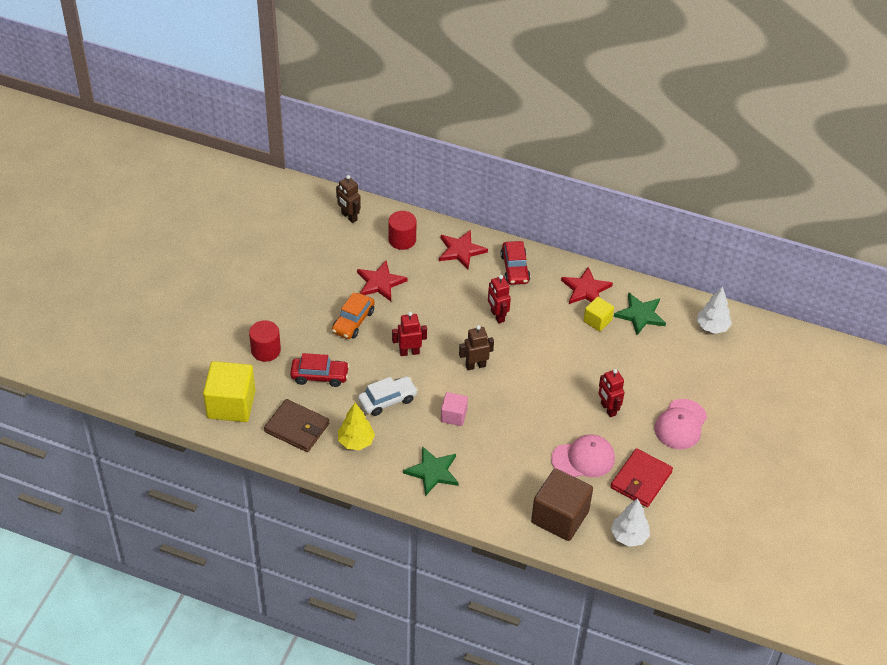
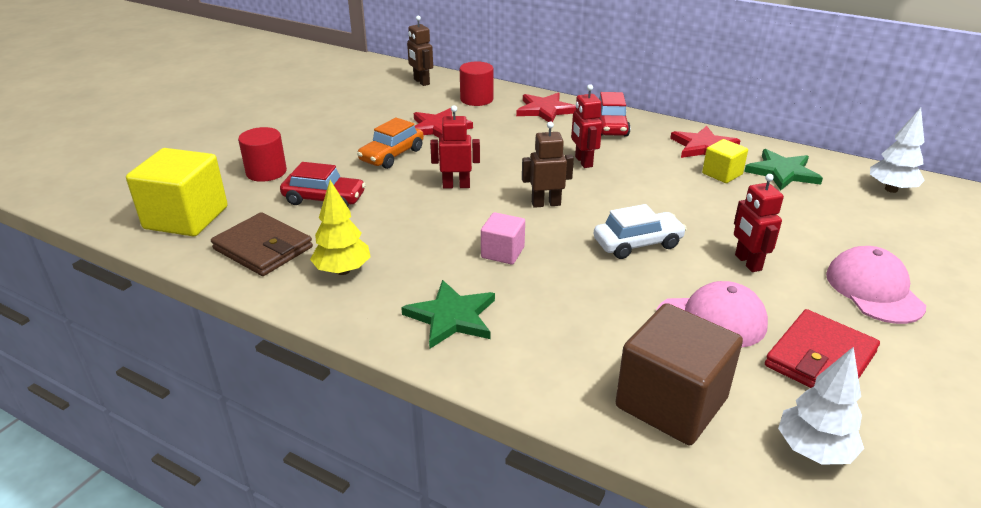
camera: 10 degrees right, 15 degrees down
white car [358,376,418,416] -> white car moved to [594,204,687,259]
pink cap [655,399,707,449] -> pink cap turned 135 degrees clockwise [826,246,926,324]

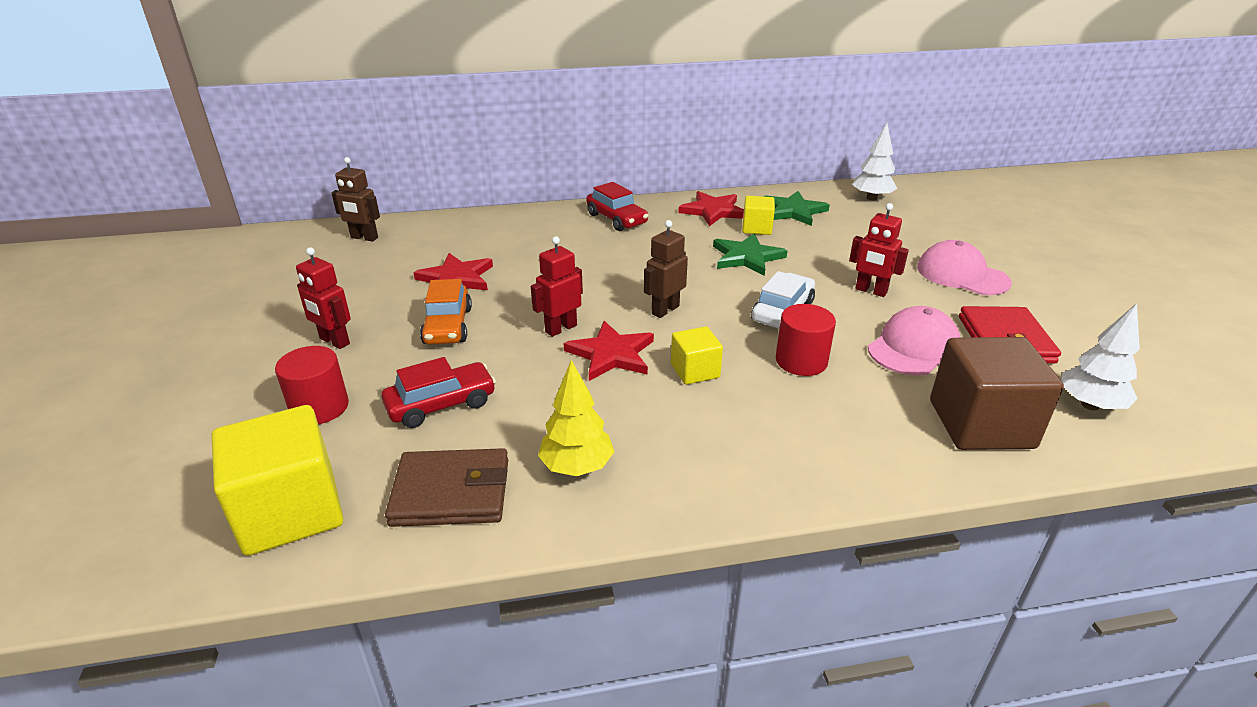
camera: 40 degrees left, 0 degrees up
green star [401,280,495,349] -> green star moved to [713,233,788,276]
red cylinder [460,61,494,106] -> red cylinder moved to [776,304,836,376]
pink cube [481,212,525,265] -> yellow cube [671,326,723,385]
red star [516,93,576,122] -> red star moved to [564,321,654,381]
red robot [571,84,602,168] -> red robot moved to [296,247,351,349]

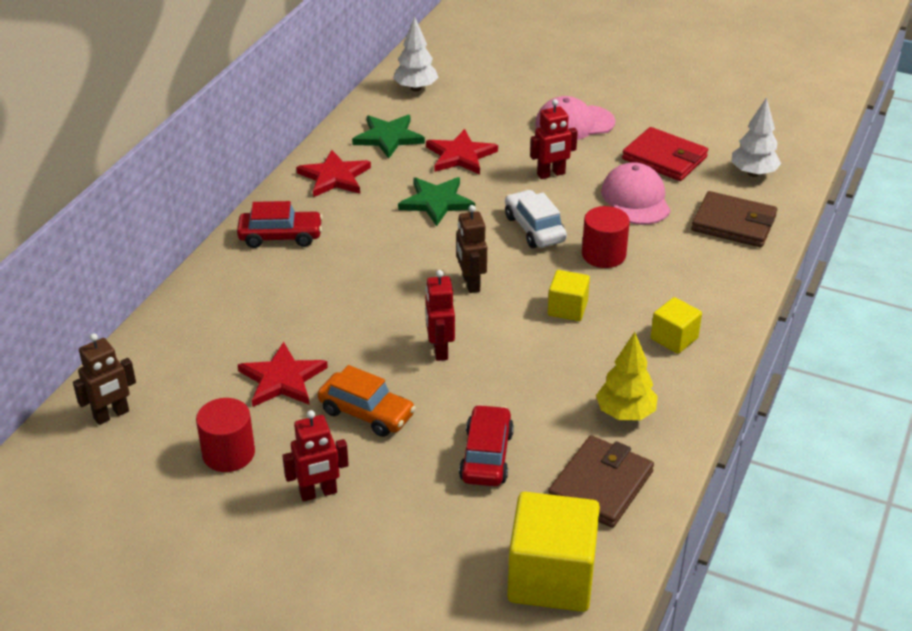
camera: 55 degrees left, 5 degrees up
red cylinder [275,346,349,424] -> red cylinder moved to [196,398,255,472]
red star [564,321,654,381] -> red star moved to [426,129,498,175]
yellow cube [742,196,775,235] -> yellow cube moved to [651,297,702,354]
brown cube [930,337,1064,450] -> brown wallet [691,191,777,247]

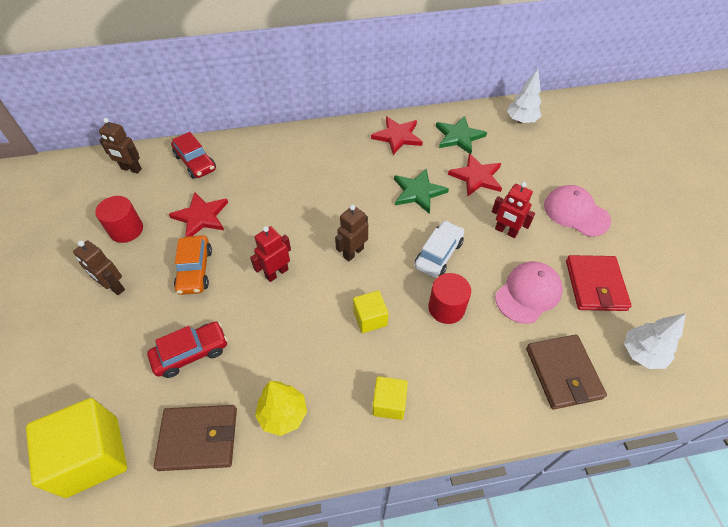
camera: 55 degrees right, 15 degrees up
red car [237,201,323,248] -> red car moved to [171,132,216,179]
red robot [282,410,349,502] -> brown robot [73,240,125,295]

